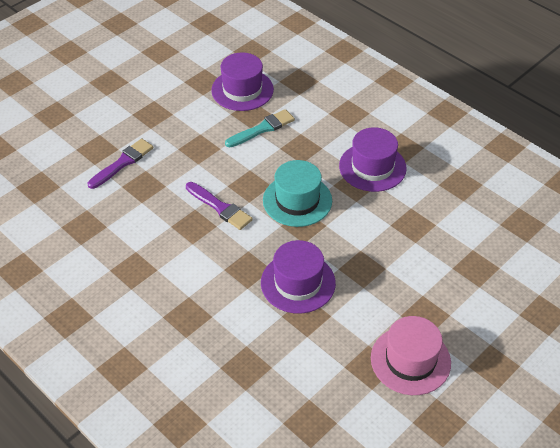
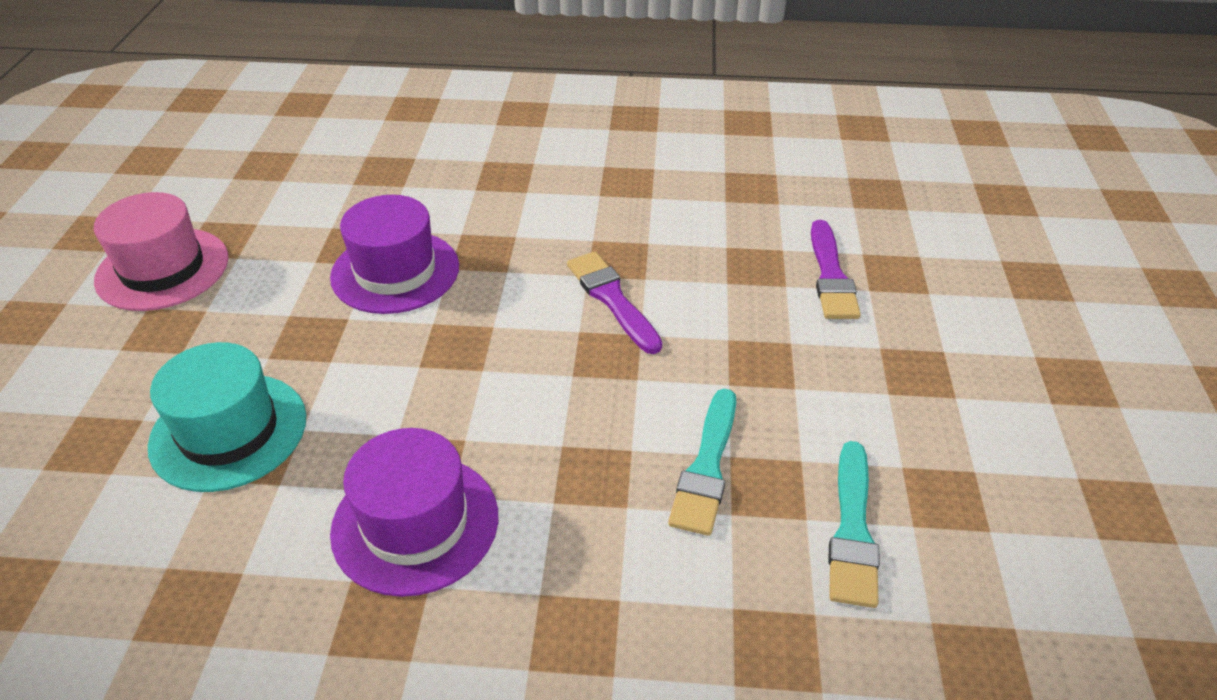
camera: 140 degrees right, 5 degrees down
purple brush [186,182,253,230] -> purple brush turned 60 degrees clockwise [567,252,662,354]
purple hat [211,52,274,111] -> turquoise brush [828,441,880,608]
turquoise hat [263,160,332,227] -> turquoise hat moved to [148,342,306,492]

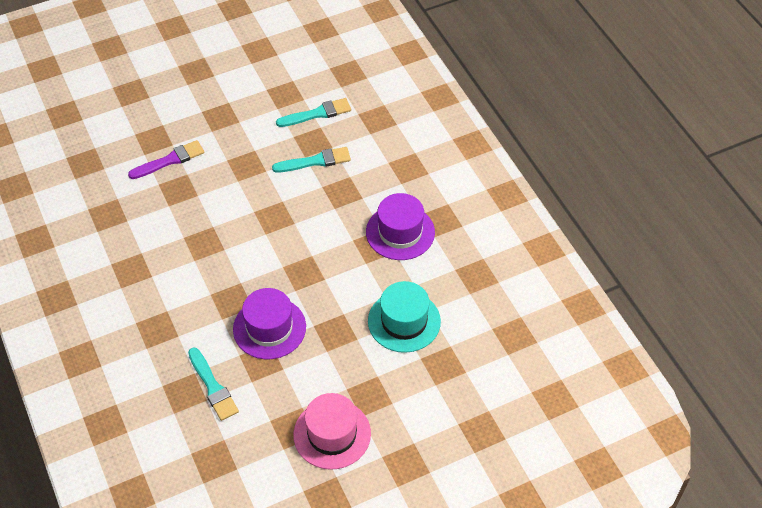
camera: 120 degrees left, 10 degrees up
purple brush [567,252,662,354] -> none
none -> turquoise brush [188,347,239,421]

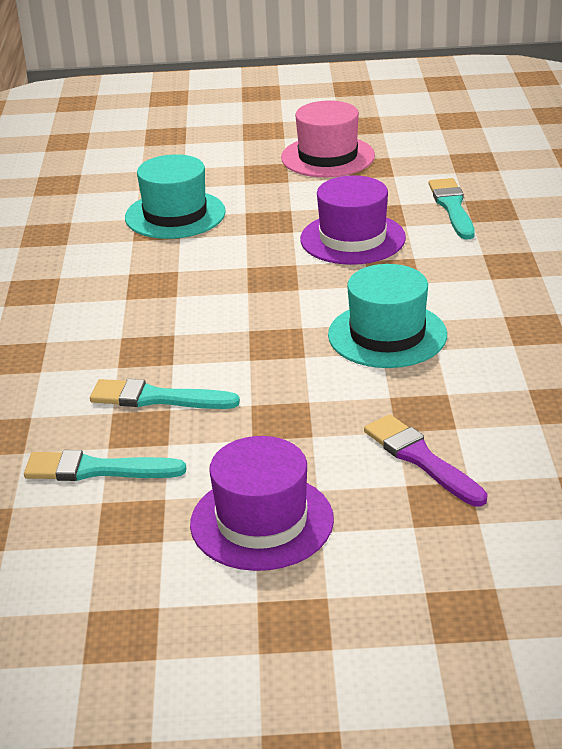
camera: 155 degrees left, 20 degrees down
purple brush [128,140,204,179] -> purple brush turned 60 degrees clockwise [364,414,488,506]
purple hat [366,193,435,260] -> purple hat moved to [190,436,334,571]
none -> turquoise hat [328,264,447,368]

